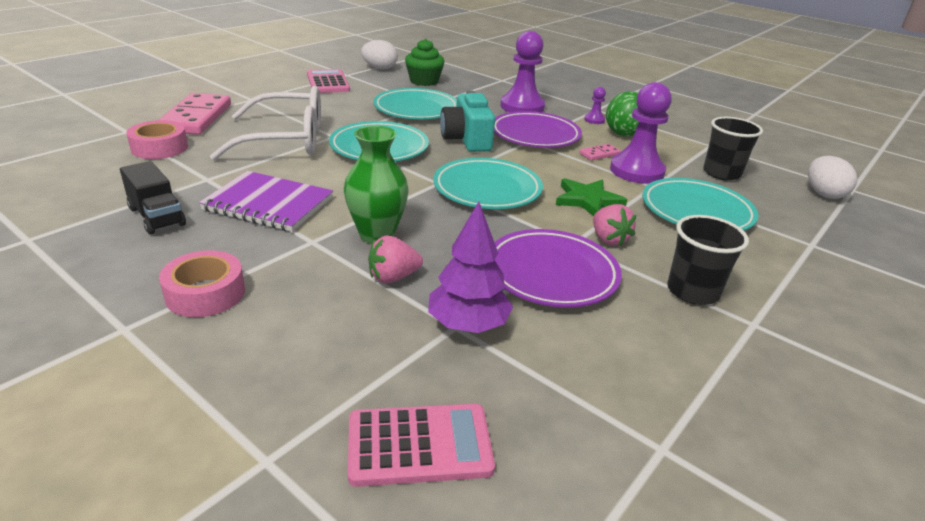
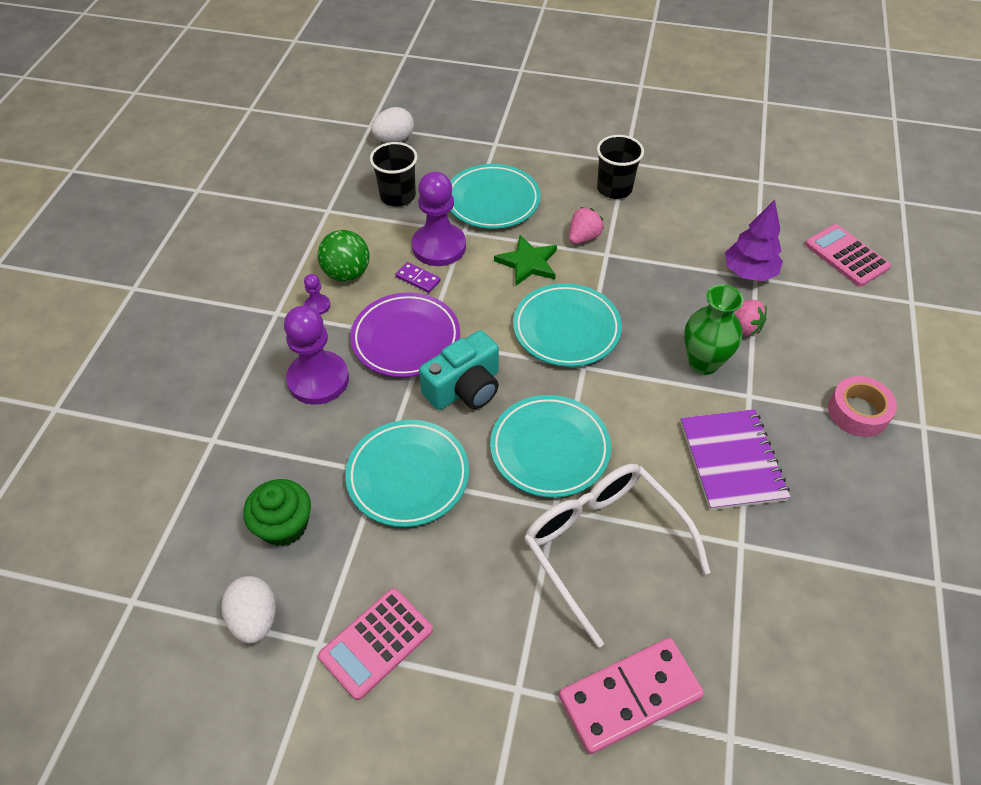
camera: 115 degrees left, 20 degrees up
black truck [120,161,186,235] -> none
pink tape [126,120,188,159] -> none
purple plate [494,229,622,308] -> none
pink domino [579,144,621,160] -> purple domino [396,262,441,293]

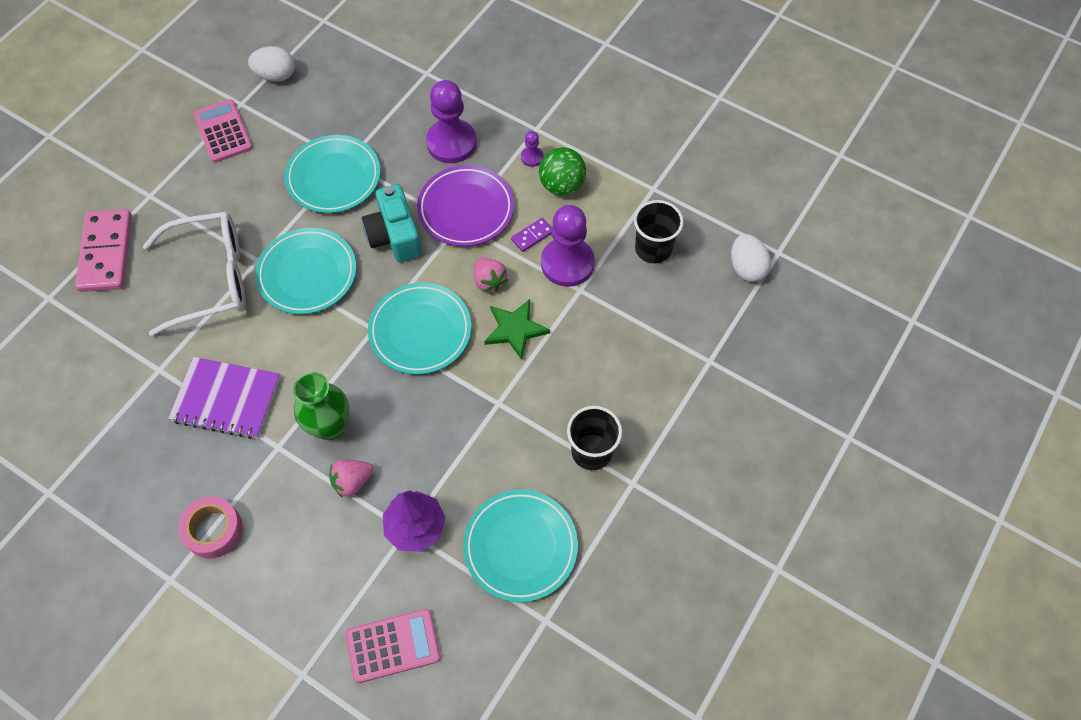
camera: 110 degrees right, 10 degrees up
green cupcake [243,479,311,546] -> none
turquoise plate [450,164,541,229] -> turquoise plate moved to [463,490,578,602]
pink strawberry [569,207,604,244] -> pink strawberry moved to [474,258,508,292]

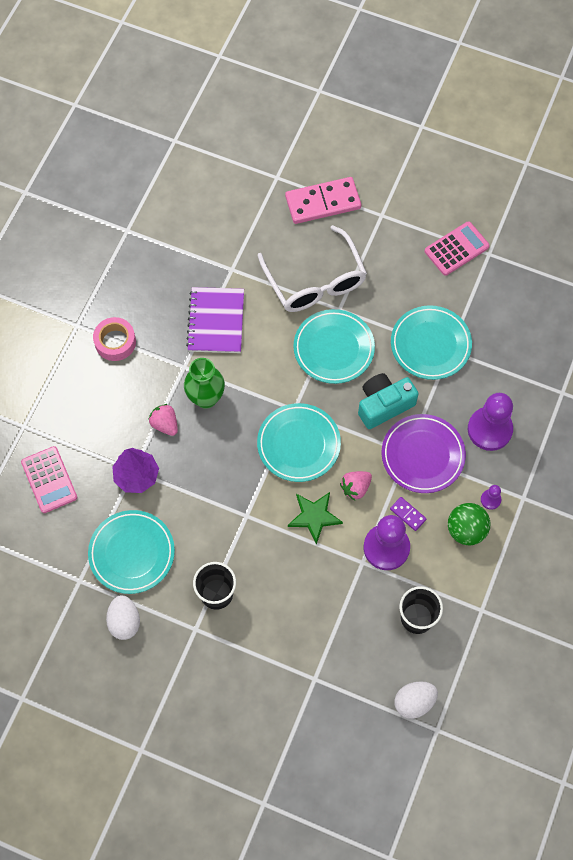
camera: 80 degrees right, 5 degrees up
white egg [248,46,295,82] -> white egg moved to [106,595,140,640]

